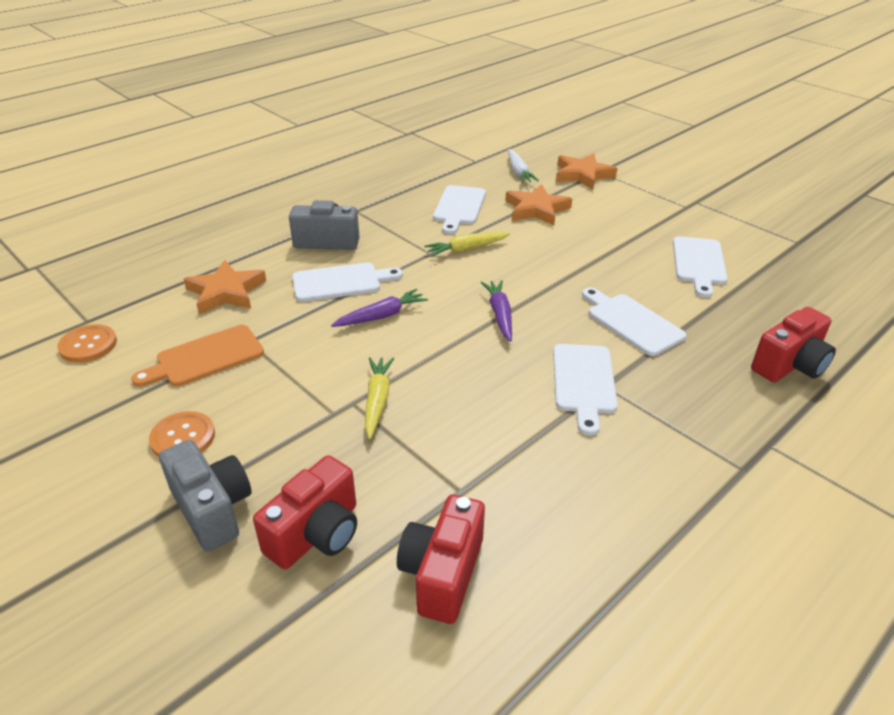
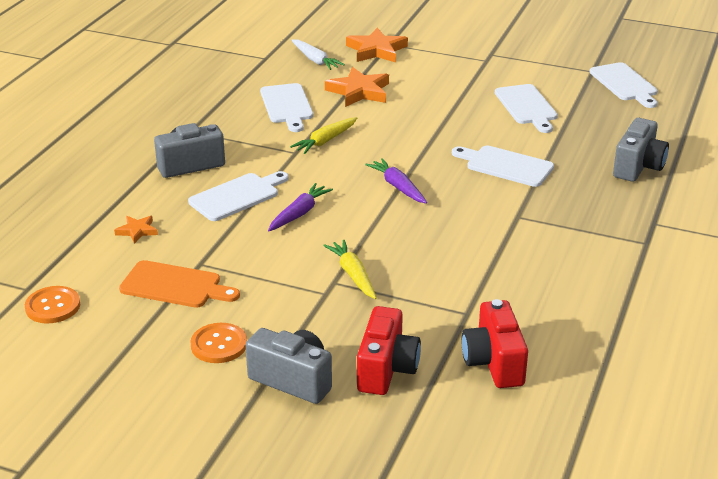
camera: 25 degrees left, 5 degrees down
orange cutting board [131,325,264,387] -> orange cutting board turned 105 degrees counterclockwise [119,260,240,308]
orange star [184,260,266,314] -> orange star [114,216,158,244], size x0.53
white cutting board [553,344,618,436] -> white cutting board moved to [589,62,658,108]
red camera [751,307,836,382] -> grey camera [613,118,669,182]

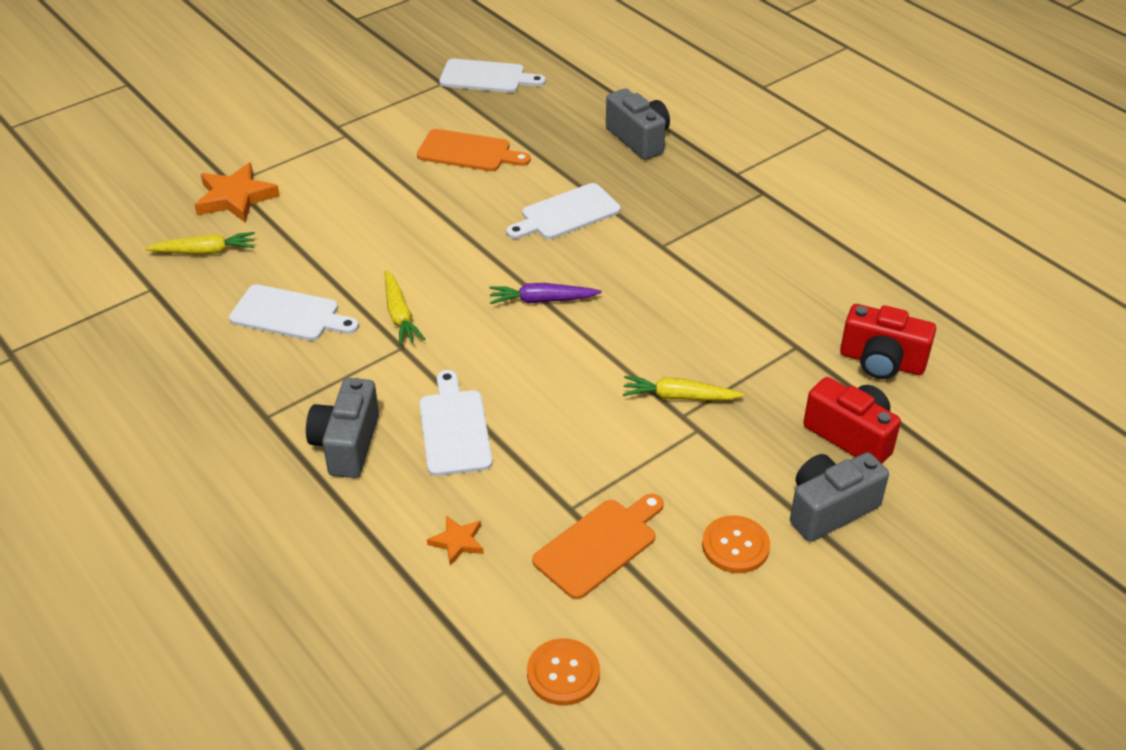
camera: 60 degrees left, 10 degrees up
purple carrot [268,183,333,231] -> none
white carrot [291,39,345,70] -> yellow carrot [145,232,255,255]
orange star [325,67,389,107] -> none
white cutting board [495,84,558,133] -> orange cutting board [417,129,531,171]

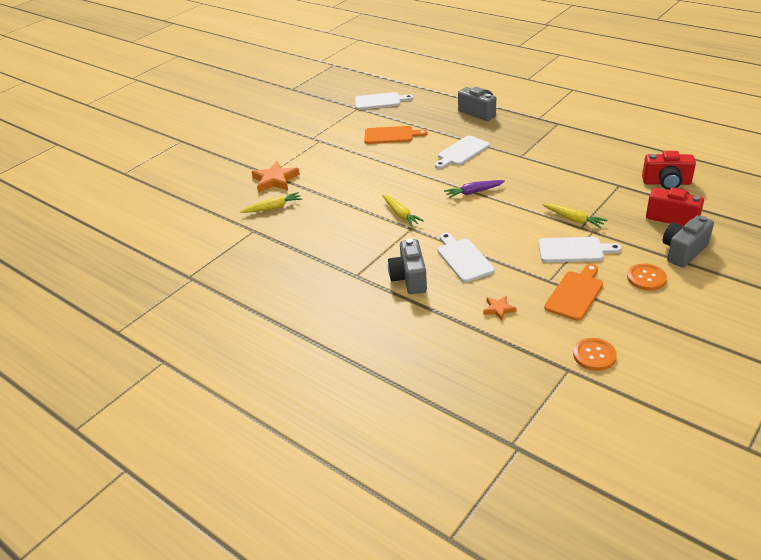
camera: 10 degrees left, 5 degrees down
white cutting board [229,284,359,341] -> white cutting board moved to [538,237,622,262]
yellow carrot [623,376,745,401] -> yellow carrot turned 135 degrees counterclockwise [542,204,607,228]

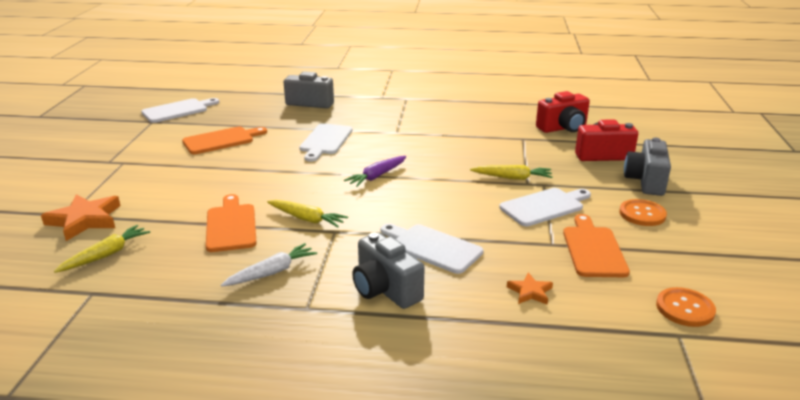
camera: 35 degrees left, 10 degrees down
none -> orange cutting board [206,194,257,252]
none -> white carrot [221,243,317,287]

